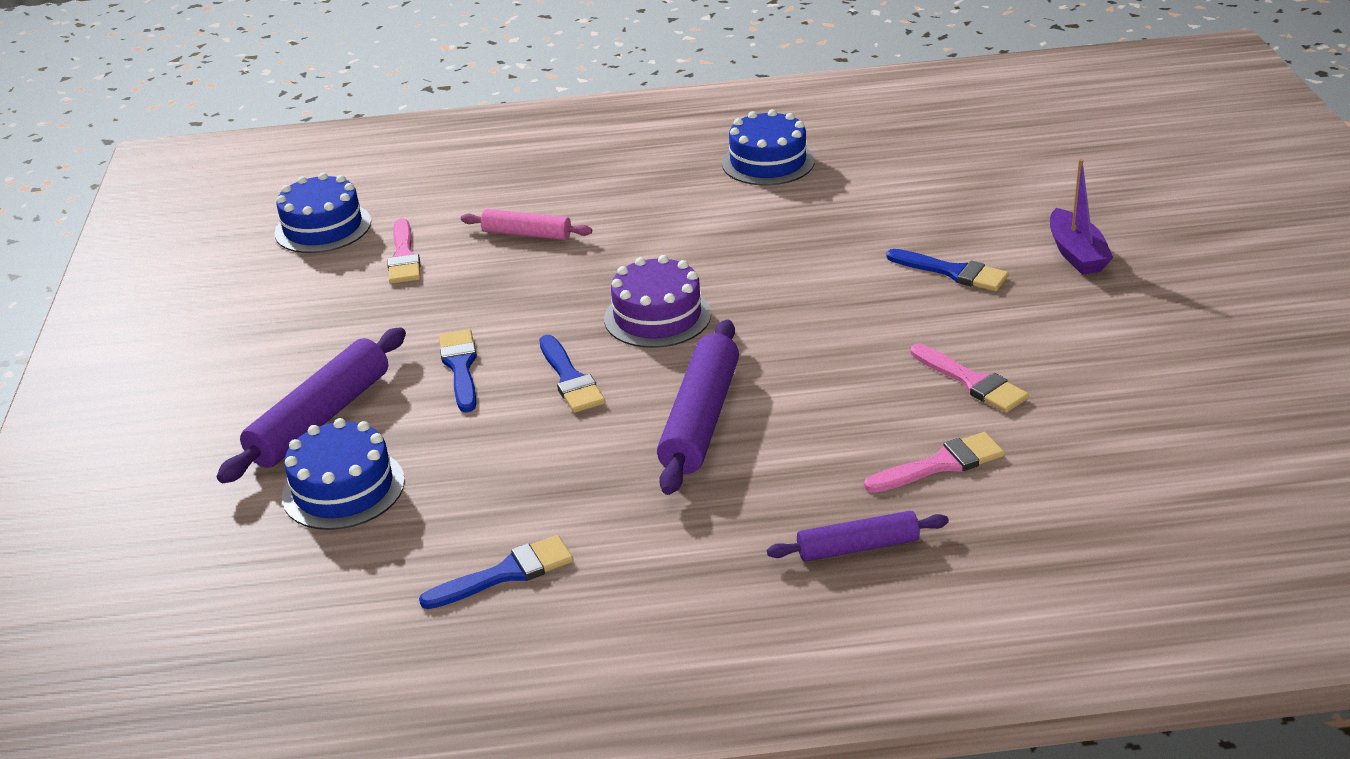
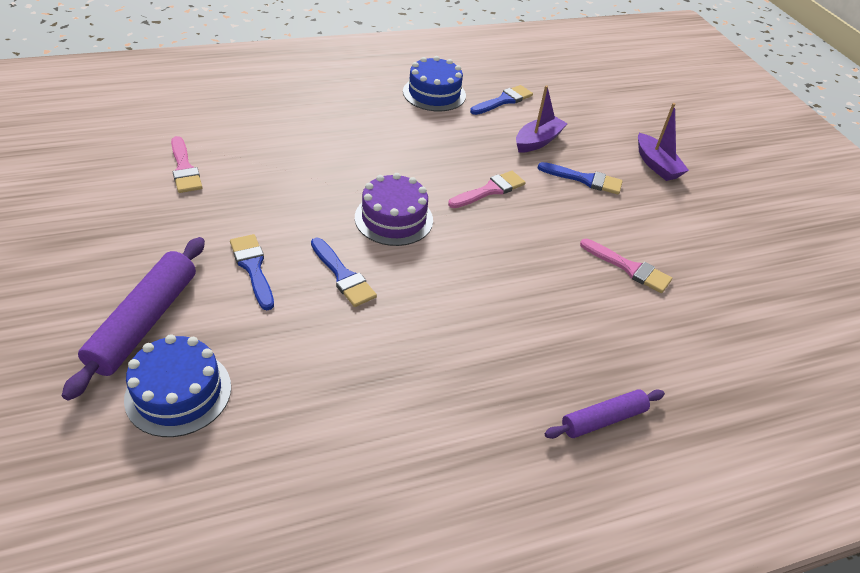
camera: 20 degrees left, 10 degrees up
blue cake [274,173,371,253] -> none
blue brush [419,535,573,609] -> blue brush moved to [470,85,533,115]
pink rolling pin [461,209,592,240] -> none
purple rolling pin [657,319,739,495] -> none
pink brush [864,432,1005,493] -> pink brush moved to [448,171,525,208]
none -> purple boat [516,85,568,153]

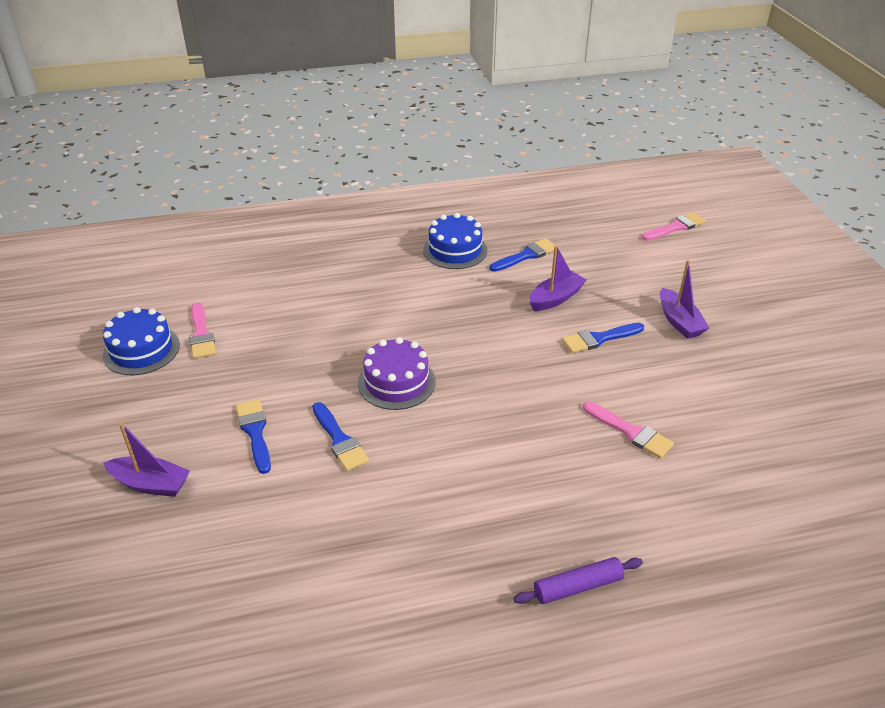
camera: 10 degrees right, 5 degrees down
purple rolling pin [62,237,205,401] -> purple boat [104,422,190,497]
blue cake [124,334,231,437] -> blue cake moved to [102,307,180,375]
pink brush [448,171,525,208] -> pink brush moved to [642,212,706,241]
blue brush [538,162,623,195] -> blue brush turned 135 degrees clockwise [562,323,644,353]

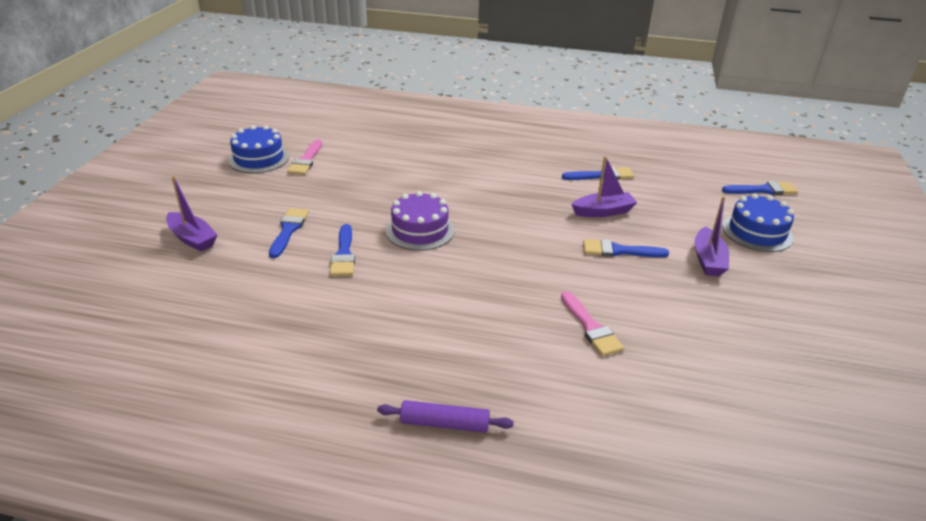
camera: 25 degrees right, 5 degrees down
blue cake [423,213,487,269] -> blue cake moved to [722,193,794,252]
pink brush [642,212,706,241] -> blue brush [722,181,798,195]

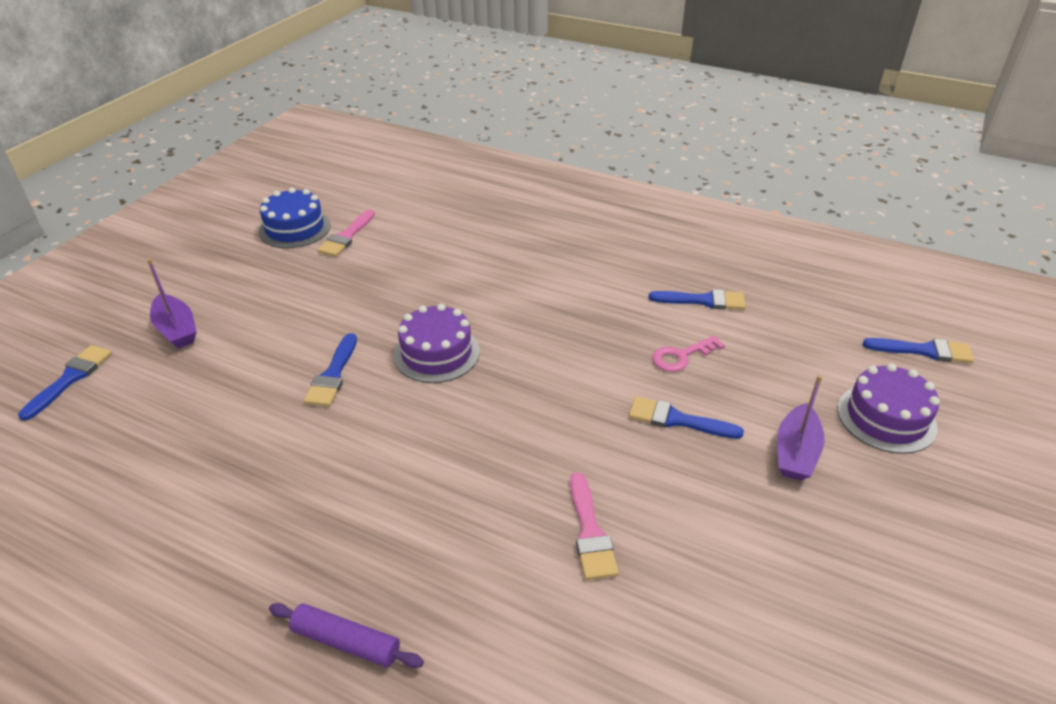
camera: 15 degrees right, 5 degrees up
blue brush [269,208,309,258] -> blue brush moved to [18,345,112,421]
purple boat [571,156,637,217] -> pink key [652,335,725,372]
blue cake [722,193,794,252] -> purple cake [838,363,940,454]

